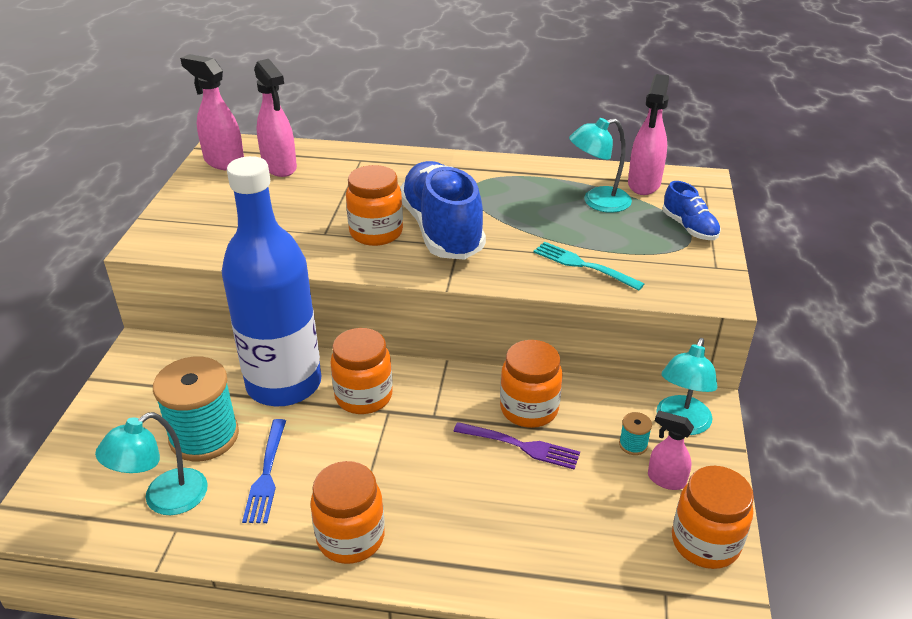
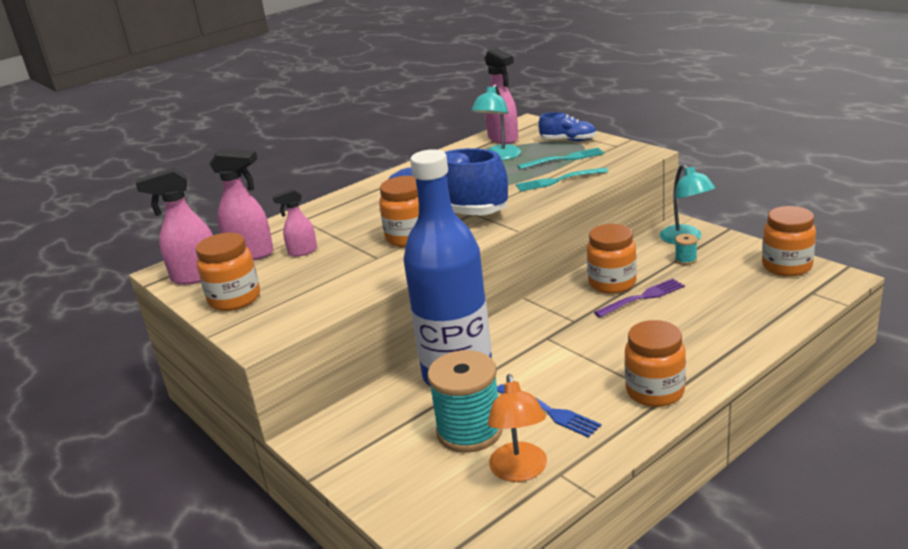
camera: 45 degrees left, 10 degrees down
turquoise lamp [95,412,208,515] -> orange lamp [487,374,547,482]
orange jar [330,328,393,414] -> orange jar moved to [196,233,260,311]
pink spray bottle [648,410,694,490] -> pink spray bottle moved to [272,189,317,257]
none -> turquoise fork [517,148,604,170]

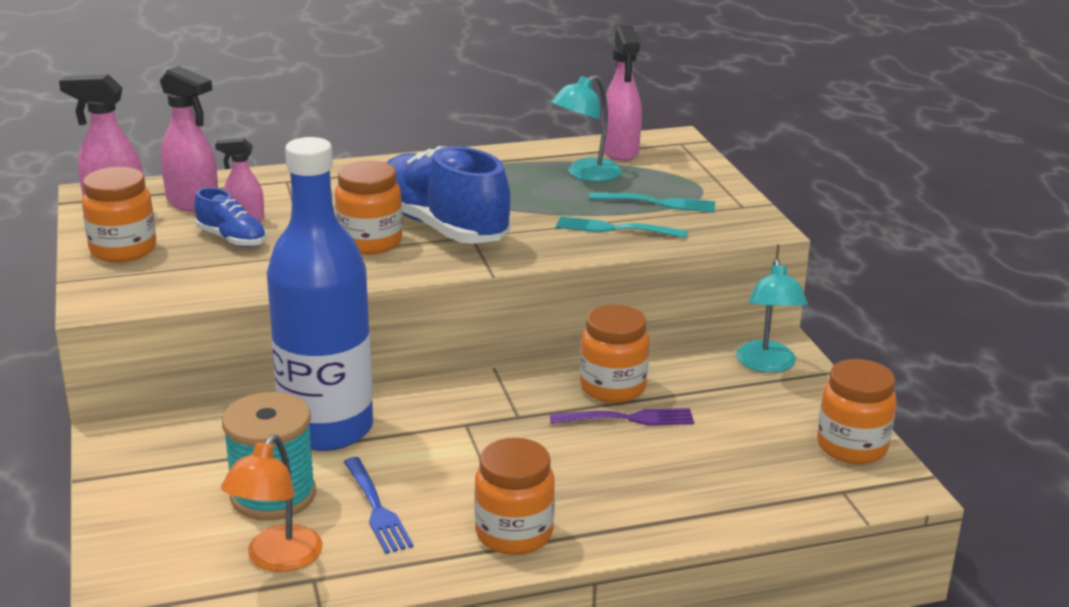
camera: 20 degrees right, 0 degrees up
blue shoe [538,112,597,141] -> blue shoe moved to [194,187,267,247]
turquoise spool [675,234,697,265] -> none

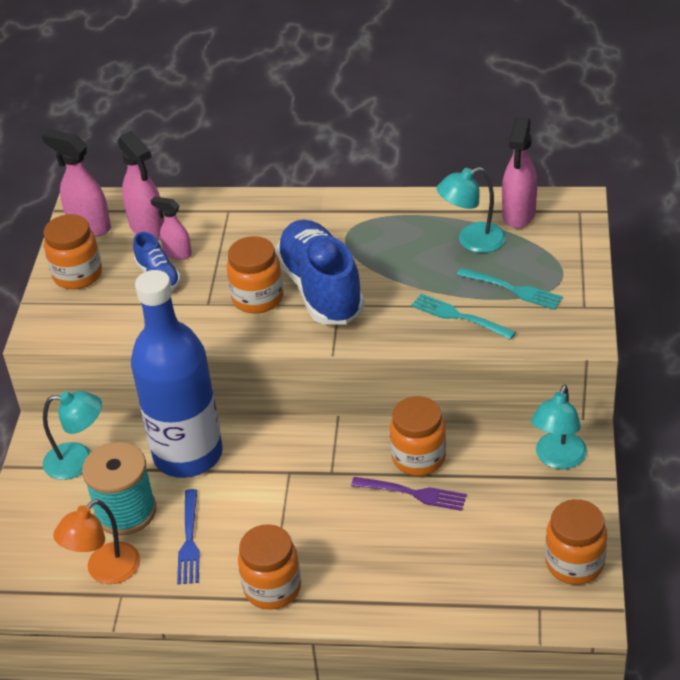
camera: 25 degrees right, 15 degrees up
none -> turquoise lamp [43,391,102,480]

